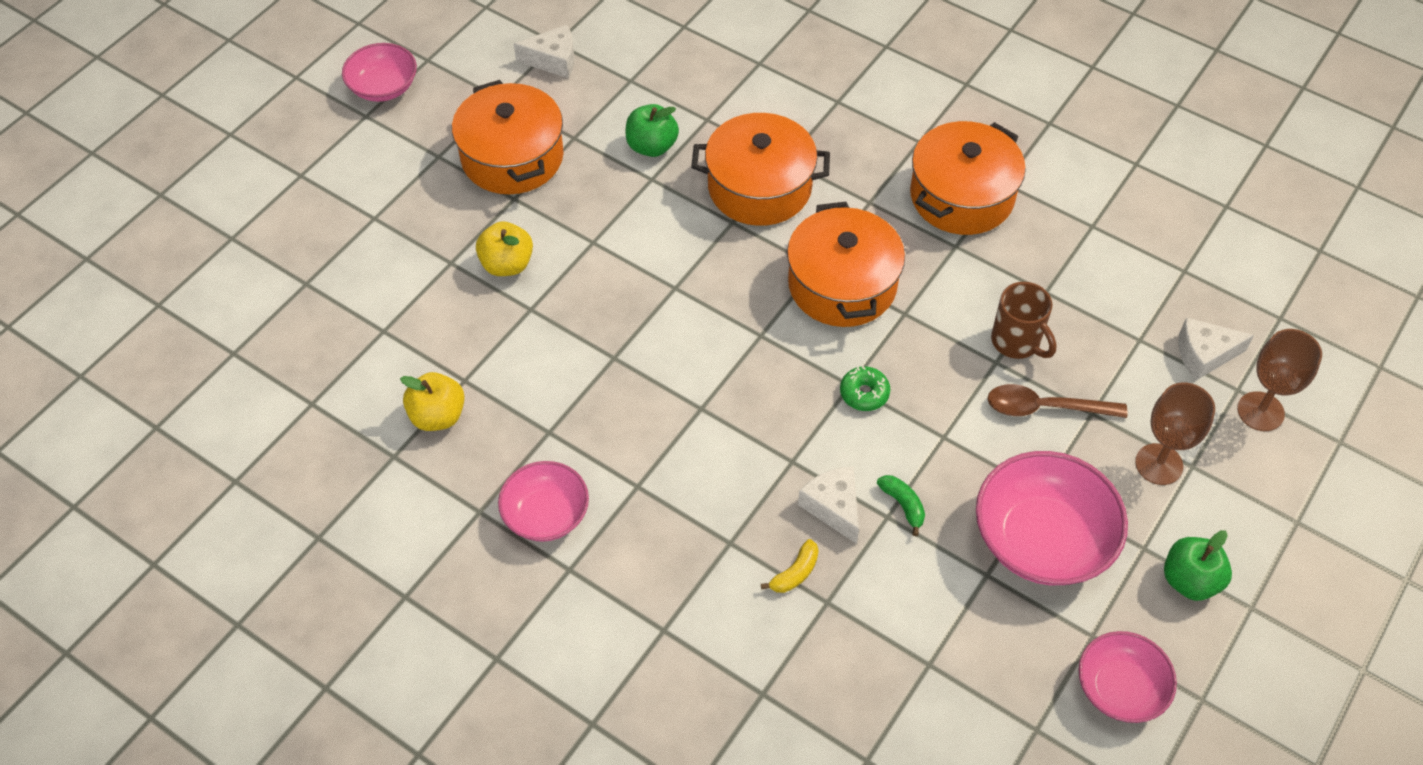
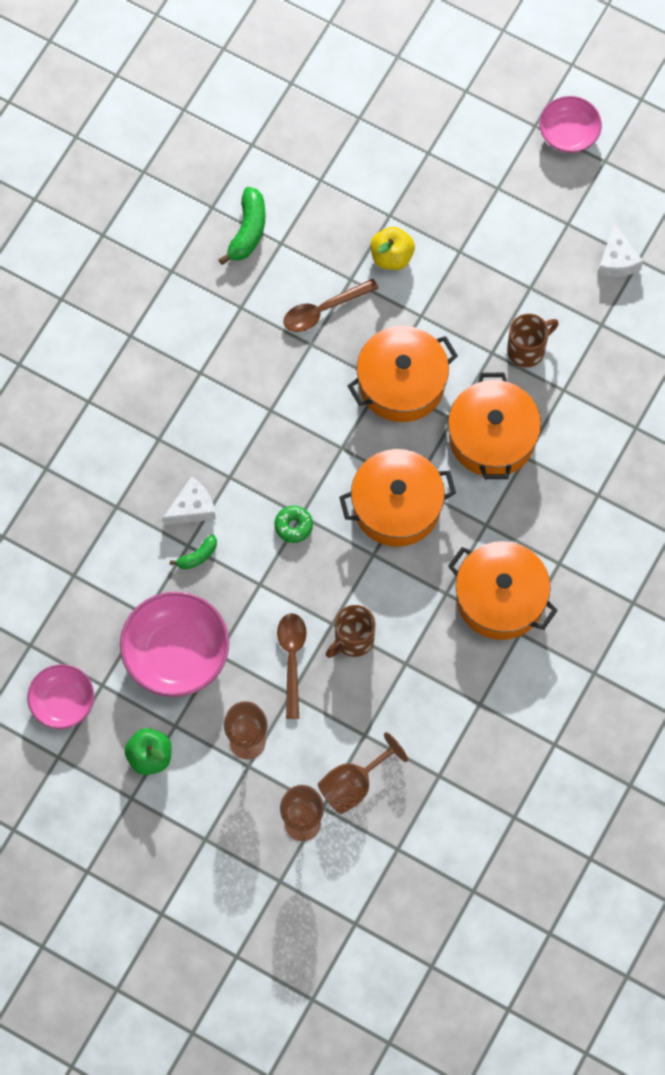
camera: 85 degrees right, 15 degrees up
yellow apple [400,372,465,431] -> green banana [219,187,265,265]
orange pot [452,80,564,194] -> orange pot moved to [348,326,458,422]
pink bowl [498,461,589,542] -> none
green apple [625,104,679,157] -> brown mug [507,314,559,367]
yellow banana [761,539,819,593] -> none
white cheese [1178,317,1254,380] -> brown goblet [318,732,408,814]
none -> brown spoon [283,278,379,332]

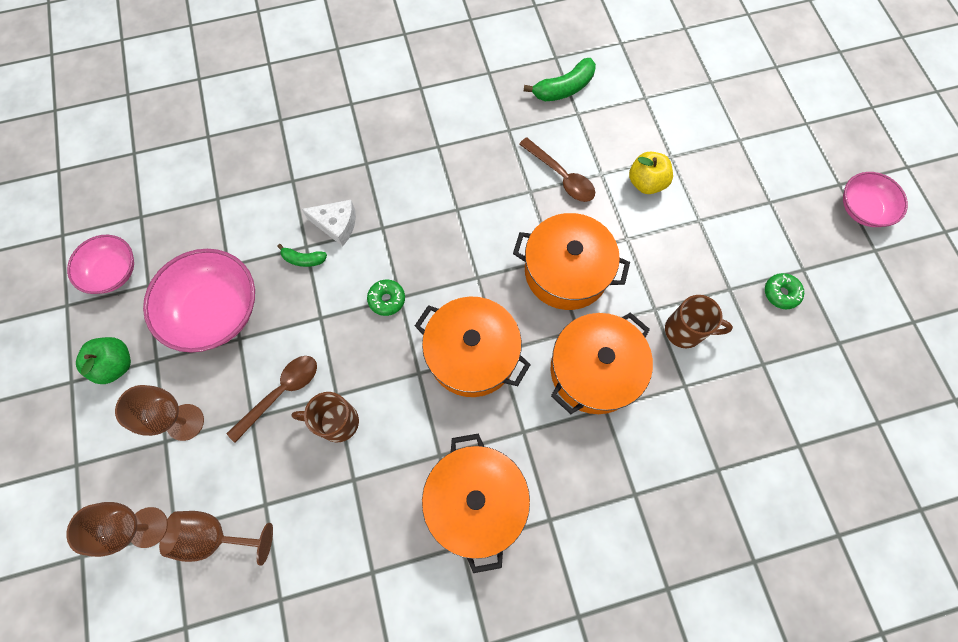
camera: 45 degrees right, 0 degrees up
brown spoon [283,278,379,332] -> brown spoon turned 150 degrees counterclockwise [519,137,595,202]
white cheese [598,222,643,277] -> none
none -> green donut [765,273,804,309]

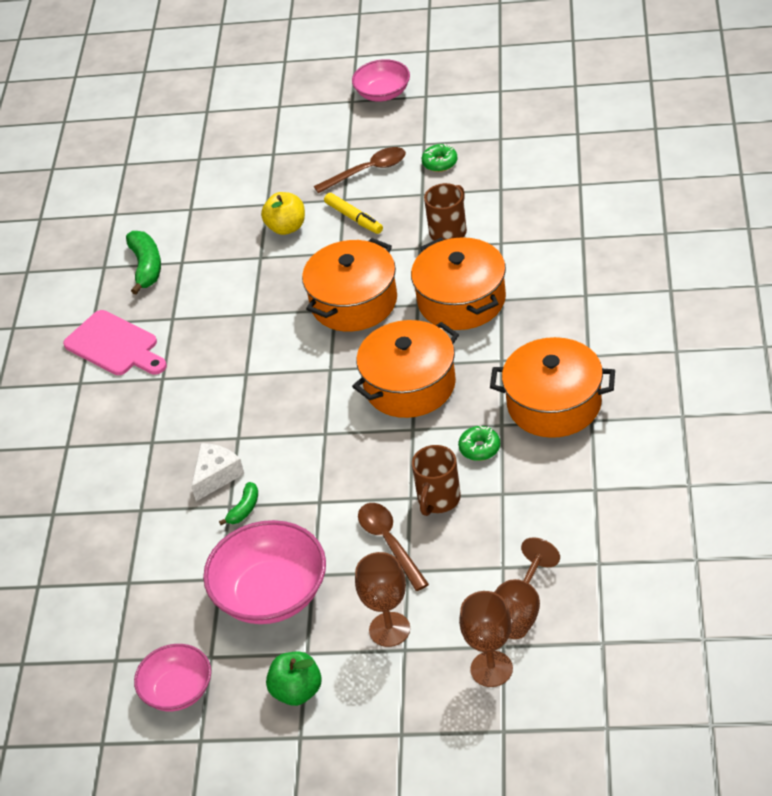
camera: 65 degrees left, 25 degrees down
green donut [367,280,405,316] -> green donut moved to [458,425,500,461]
brown spoon [519,137,595,202] -> brown spoon moved to [314,147,406,193]
none -> pink cutting board [63,310,167,375]
none -> yellow marker [324,193,383,234]

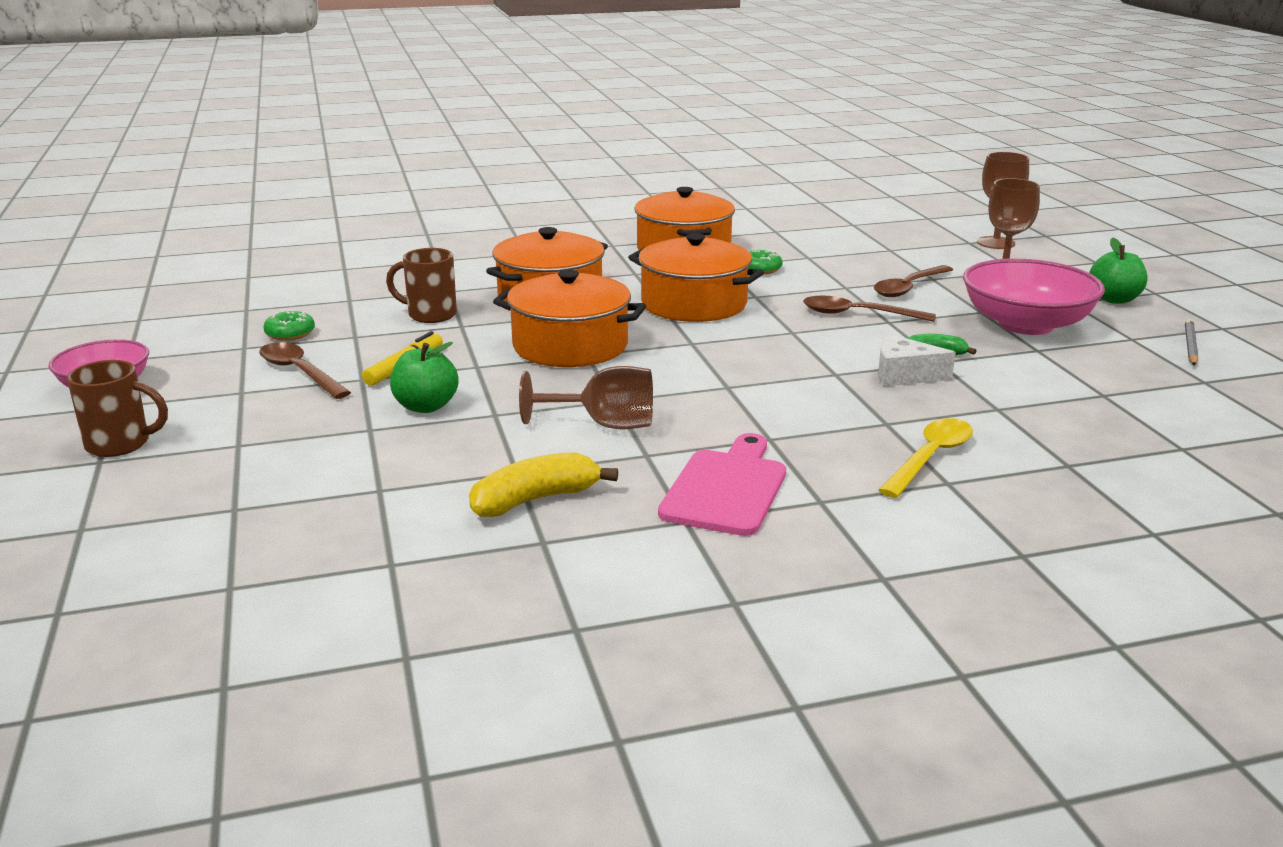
camera: 115 degrees left, 20 degrees down
green banana [126,231,161,295] -> yellow banana [469,452,618,517]
pink bowl [134,644,211,711] -> grey pencil [1185,319,1198,366]
yellow apple [261,192,305,235] -> green apple [390,342,459,413]
brown mug [412,445,461,516] -> brown mug moved to [67,360,168,457]
brown goblet [494,537,560,639] -> brown goblet moved to [519,366,653,429]
none -> brown spoon [803,296,936,322]
none -> yellow spoon [878,418,973,498]

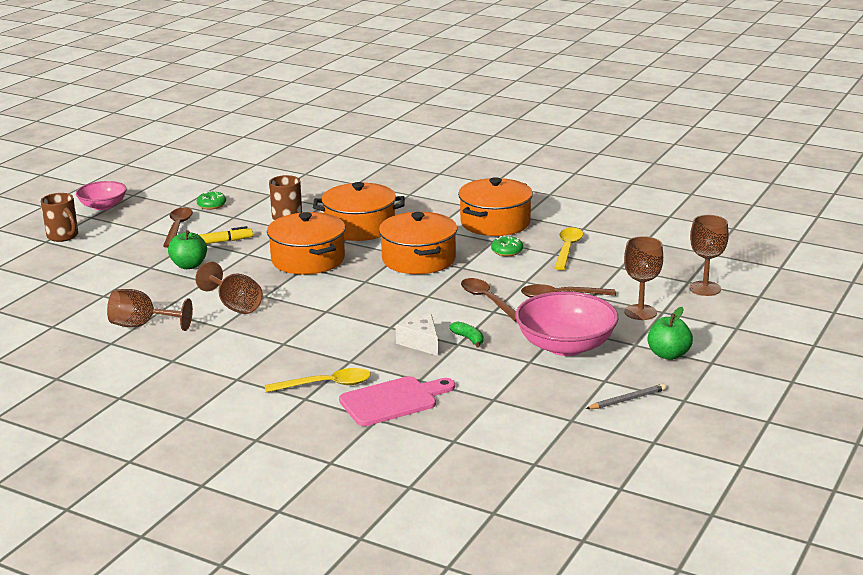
camera: 45 degrees right, 0 degrees up
yellow banana [469,452,618,517] -> brown goblet [107,289,193,331]
pink cutting board [658,433,786,536] -> pink cutting board moved to [339,376,455,426]
none -> yellow spoon [554,228,583,270]

